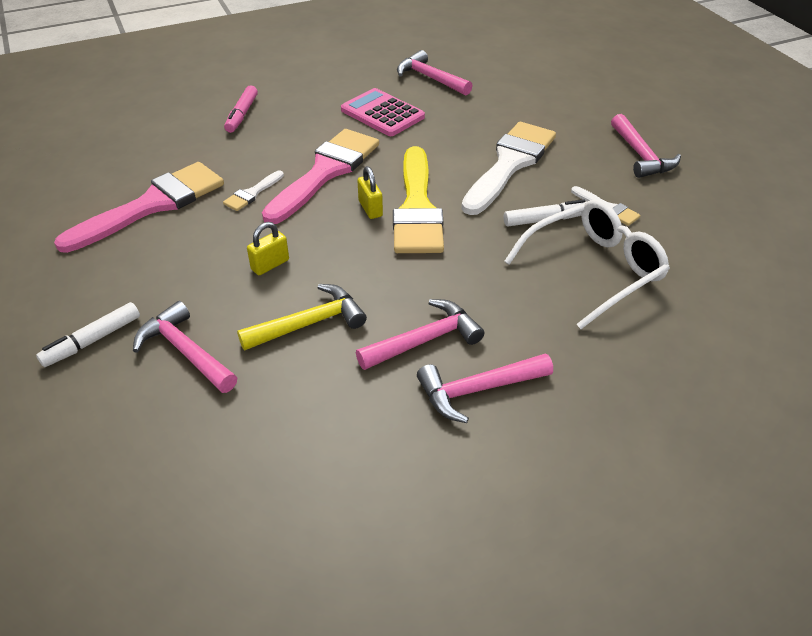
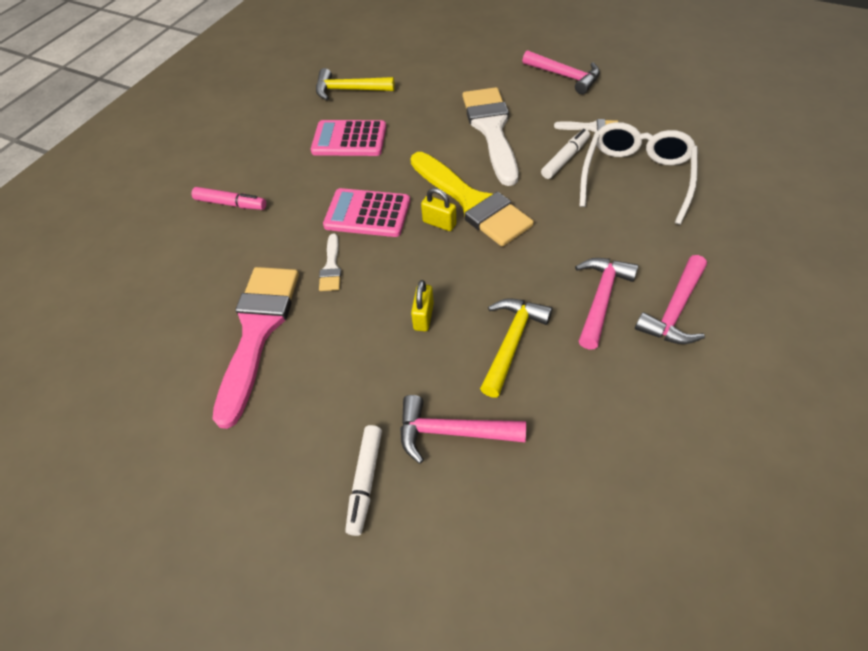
camera: 35 degrees left, 10 degrees up
pink marker [224,86,258,133] -> pink marker turned 45 degrees counterclockwise [191,187,266,210]
pink brush [262,129,379,224] -> pink calculator [323,188,410,237]
pink hammer [397,50,473,95] -> yellow hammer [316,68,395,100]

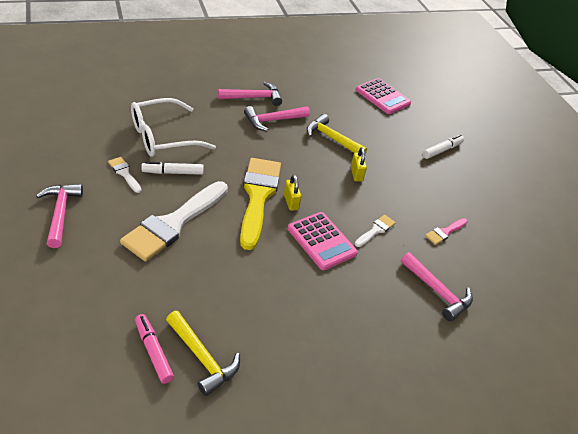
camera: 145 degrees left, 10 degrees down
pink marker [191,187,266,210] -> pink marker moved to [135,314,174,384]
pink brush [213,267,299,429] -> pink brush [425,218,468,245], size x0.44
pink calculator [311,120,386,156] -> pink calculator moved to [356,78,411,114]
pink hammer [400,395,526,464] -> pink hammer moved to [401,252,473,321]
yellow padlock [411,280,434,331] -> yellow padlock turned 60 degrees counterclockwise [351,147,367,182]
yellow hammer [480,298,552,398] -> yellow hammer turned 60 degrees clockwise [307,114,367,154]

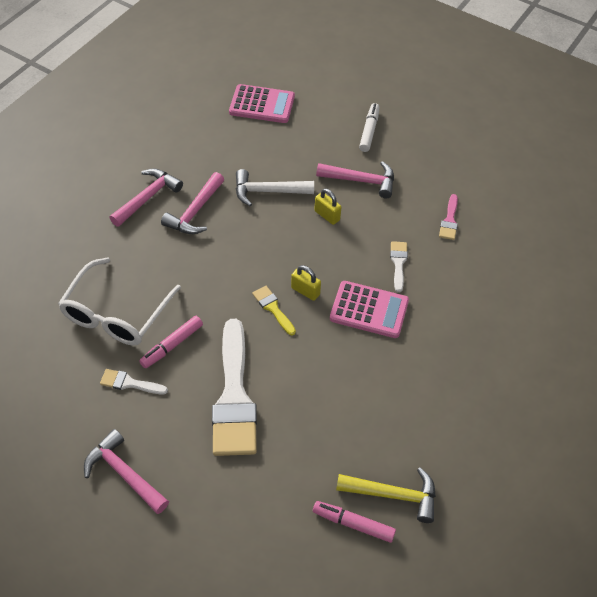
camera: 35 degrees left, 10 degrees up
white marker [141,162,204,175] -> pink marker [139,316,203,368]
yellow brush [240,158,281,250] -> yellow brush [252,286,296,335], size x0.44
yellow hammer [307,114,367,154] -> white hammer [236,169,314,206]
pink hammer [401,252,473,321] -> pink hammer moved to [316,161,394,198]

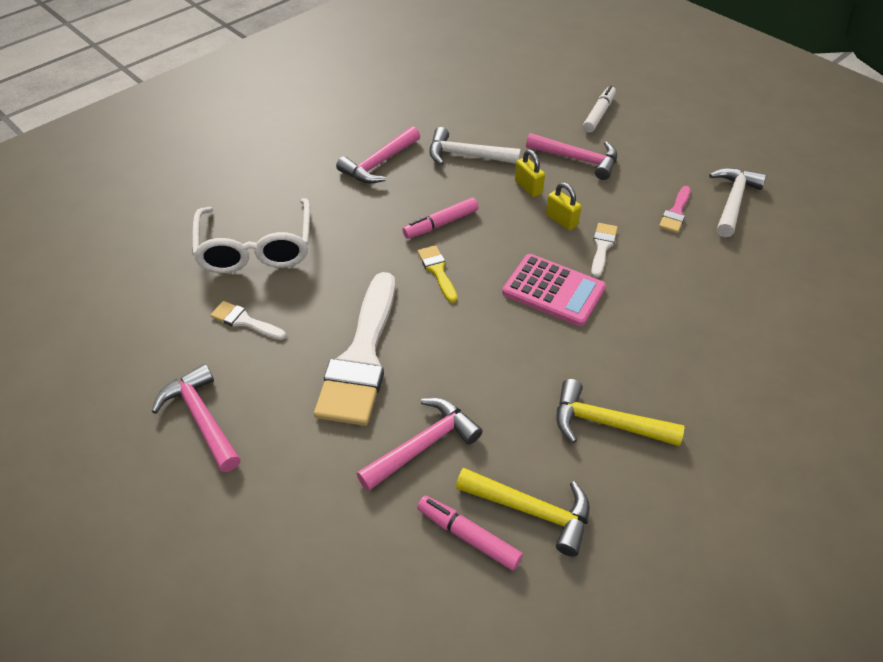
camera: 15 degrees right, 5 degrees down
white glasses [58,257,181,346] -> white glasses turned 45 degrees counterclockwise [192,198,310,273]
pink hammer [109,169,183,227] -> pink hammer moved to [357,398,483,491]
pink marker [139,316,203,368] -> pink marker moved to [403,198,479,239]
pink calculator [229,84,295,123] -> none
yellow padlock [291,265,321,301] -> yellow padlock moved to [546,182,581,230]
none -> yellow hammer [557,379,685,446]
none -> white hammer [709,168,766,237]

